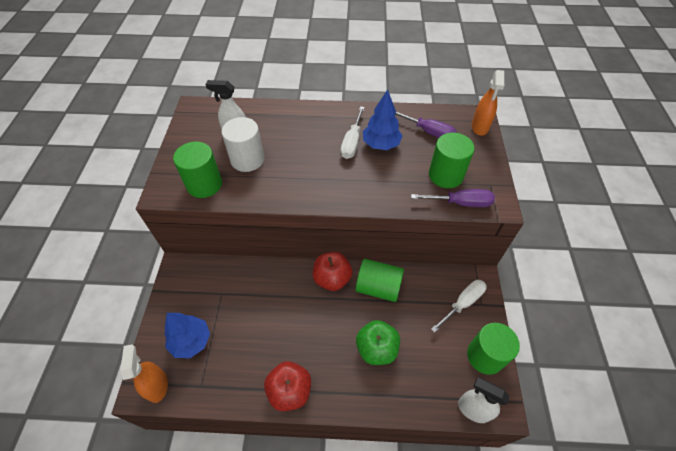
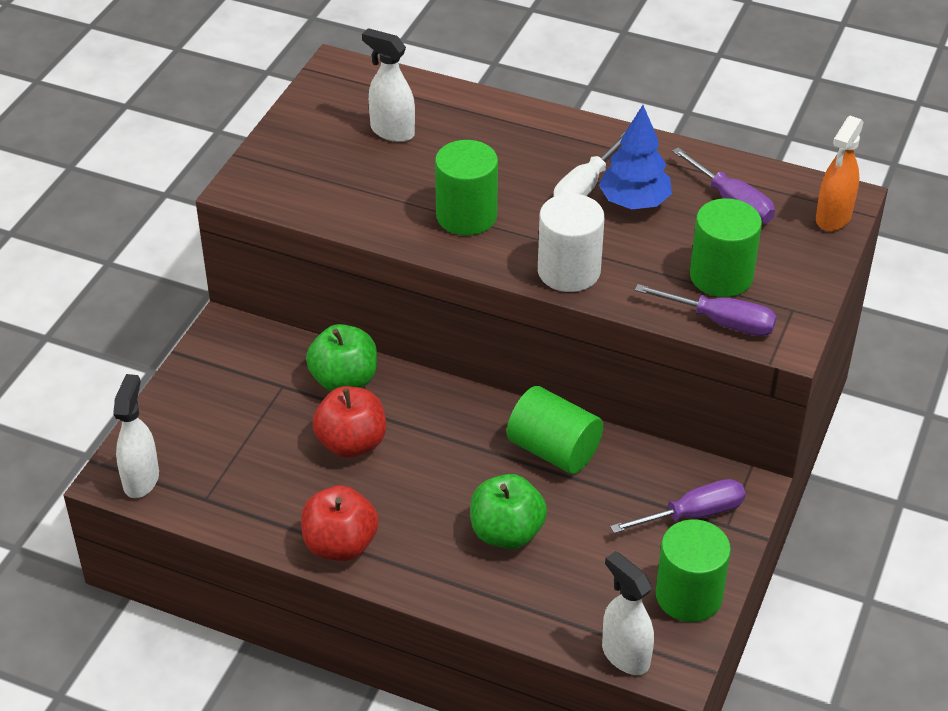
camera: 20 degrees right, 10 degrees down
orange spray bottle [120,344,168,403] -> white spray bottle [113,374,159,498]
blue tree [164,313,210,358] -> none
green cylinder [173,142,222,198] -> green cylinder moved to [435,140,498,236]
white cylinder [221,117,264,172] -> white cylinder moved to [538,193,605,292]
red apple [313,252,353,291] -> red apple moved to [312,386,386,458]
white screwdriver [431,280,487,333] -> purple screwdriver [610,479,746,533]
none -> green apple [306,324,377,391]

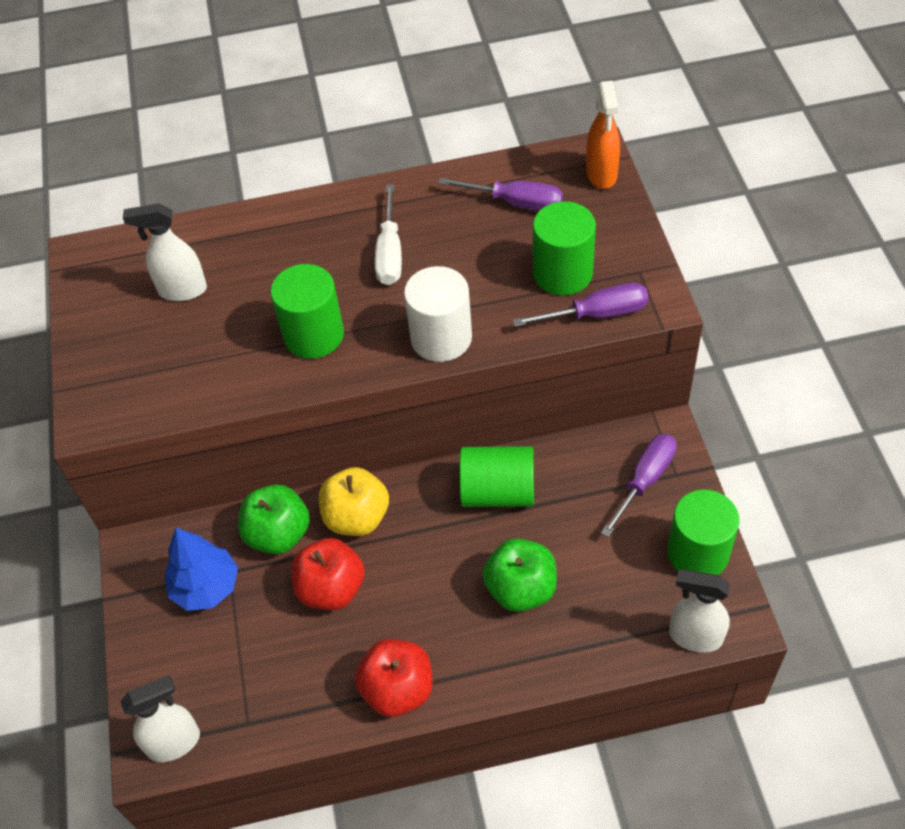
camera: 30 degrees left, 10 degrees up
white spray bottle [113,374,159,498] -> white spray bottle turned 90 degrees clockwise [120,675,200,762]
blue tree [599,105,672,209] -> blue tree moved to [165,528,238,611]
none -> yellow apple [319,467,389,536]

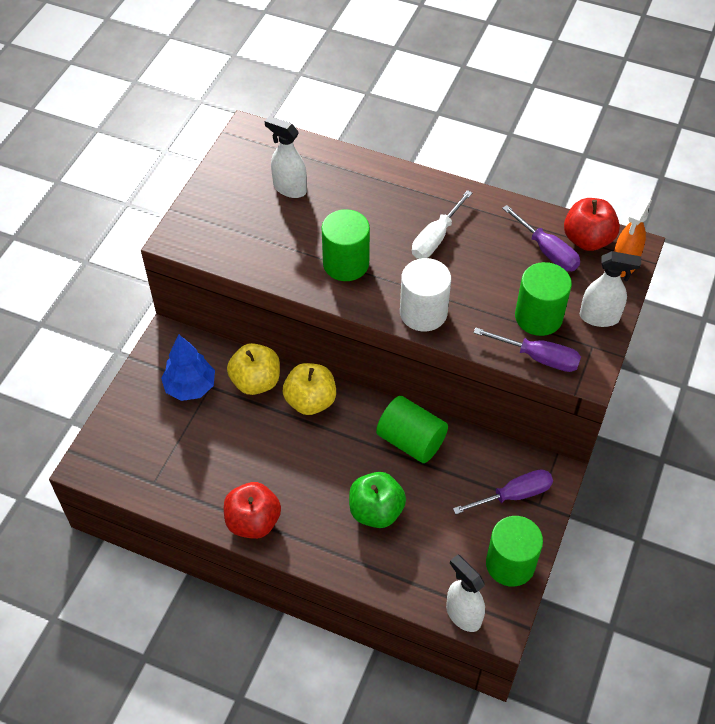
camera: 30 degrees right, 0 degrees up
white spray bottle [120,675,200,762] -> white spray bottle moved to [580,251,641,327]
green apple [238,485,310,554] -> yellow apple [227,343,280,395]
red apple [291,538,365,610] -> red apple moved to [564,198,620,251]

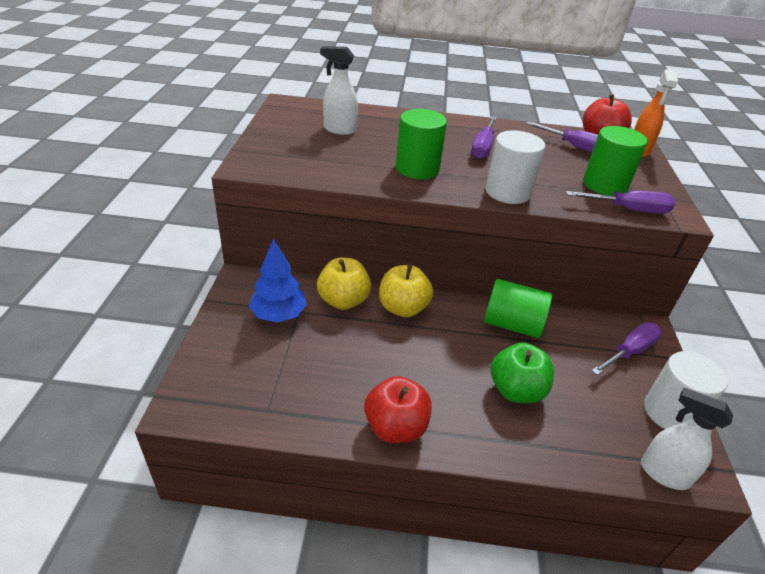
camera: 20 degrees left, 15 degrees down
white screwdriver [412,190,472,259] -> purple screwdriver [471,116,497,159]
green cylinder [486,516,543,587] -> white cylinder [644,351,728,429]
white spray bottle [580,251,641,327] -> none

